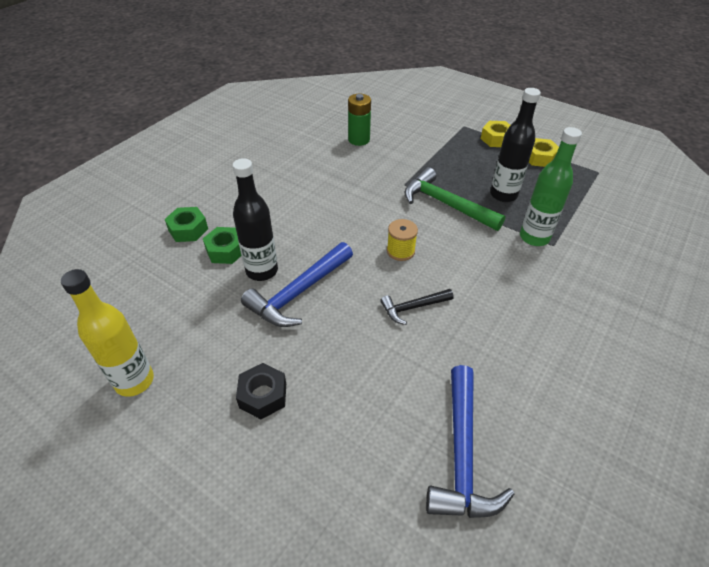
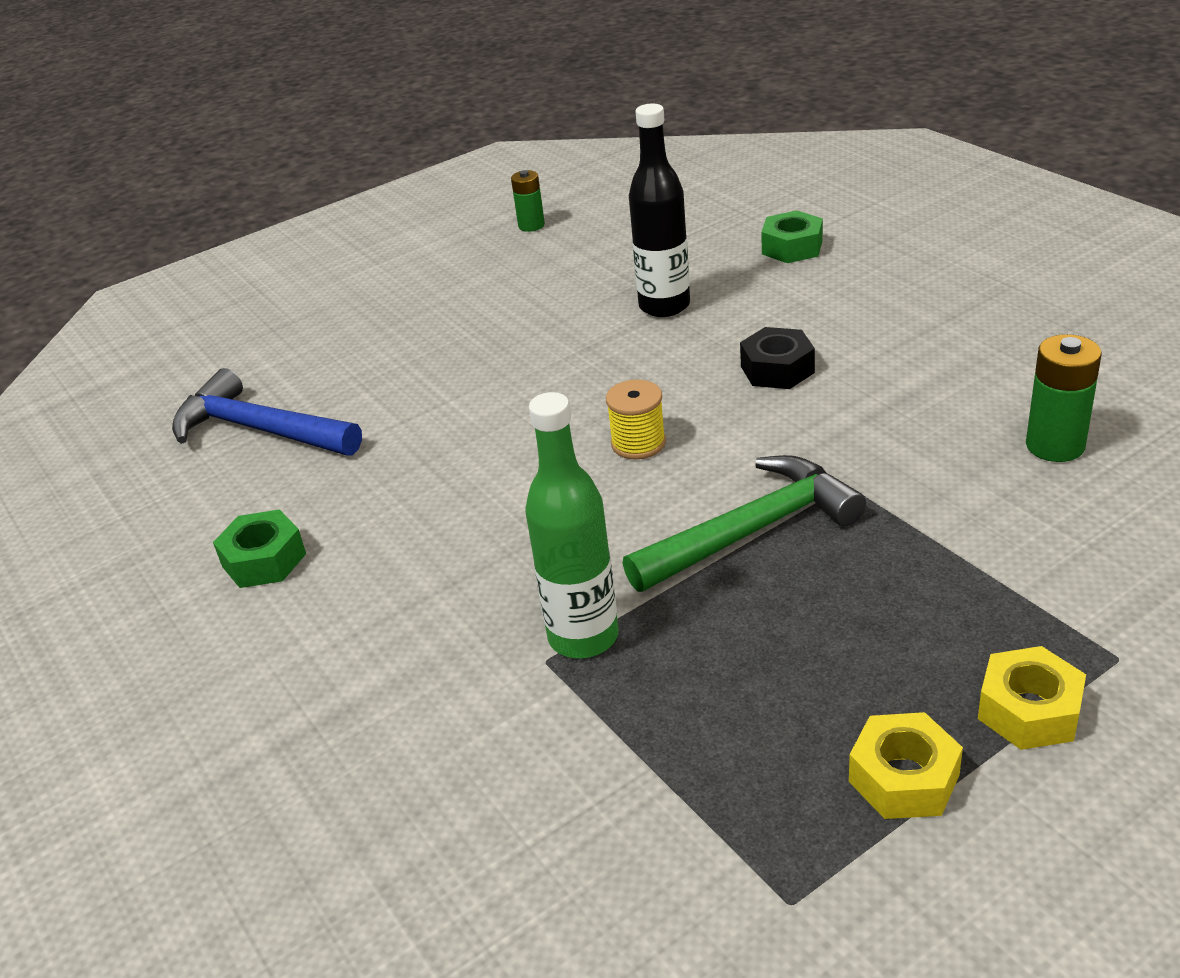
camera: 115 degrees right, 10 degrees down
yellow bottle [61,269,154,397] -> green battery [511,170,545,232]
green nut [203,227,242,264] -> green nut moved to [213,509,306,588]
black nut [236,363,286,419] -> black nut moved to [740,327,815,389]
blue hammer [241,242,353,327] -> none
black hammer [380,289,454,325] -> none
black bottle [490,88,541,202] -> none

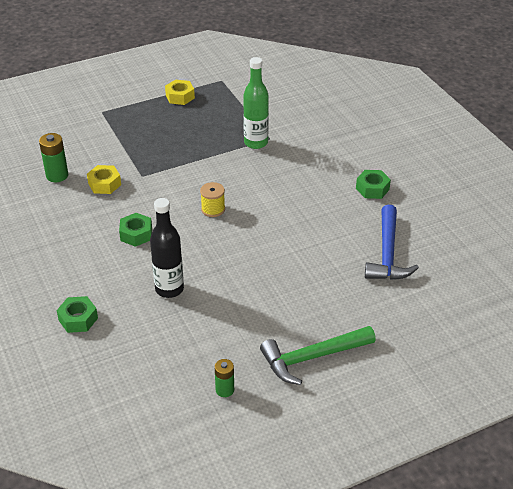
camera: 175 degrees left, 5 degrees up
blue hammer [172,368,362,456] -> blue hammer turned 60 degrees clockwise [365,205,419,280]
green hammer [622,455,866,592] -> green hammer moved to [260,326,376,385]
black nut [740,327,815,389] -> green nut [119,213,152,247]
yellow nut [978,646,1086,750] -> yellow nut moved to [87,165,121,194]

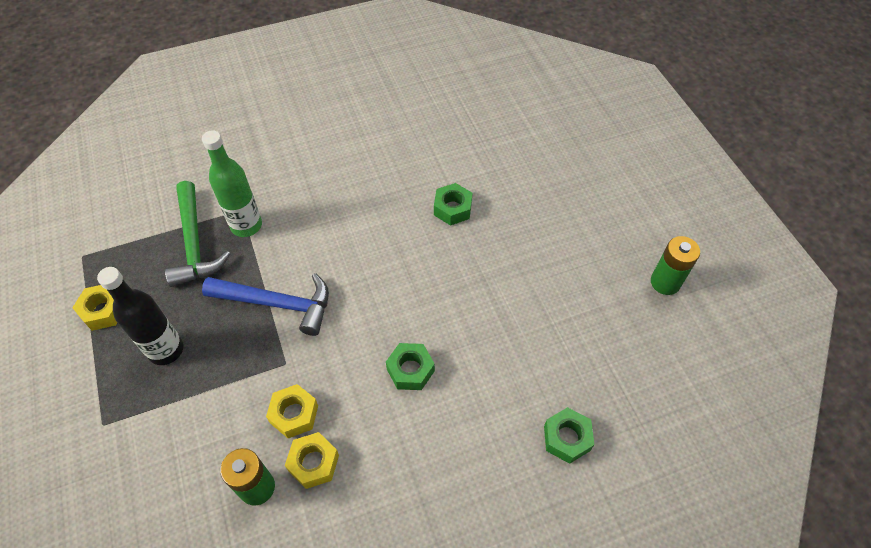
camera: 85 degrees left, 15 degrees up
black bottle [150,198,184,298] -> black bottle moved to [97,267,184,365]
yellow spool [200,182,225,217] -> none
green battery [215,359,234,397] -> green battery [651,236,700,295], size x1.51
green hammer [260,326,376,385] -> green hammer moved to [165,181,231,287]
green nut [356,170,391,199] -> green nut moved to [434,183,472,226]
blue hammer [365,205,419,280] -> blue hammer moved to [202,273,329,336]
none -> yellow nut [285,432,339,489]

